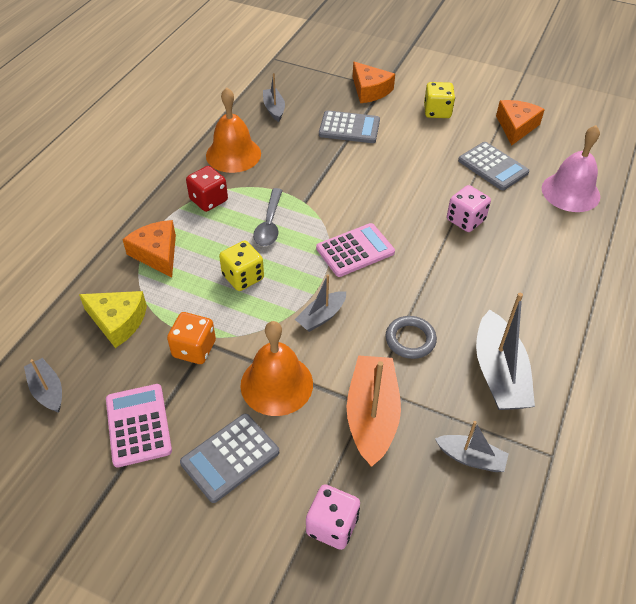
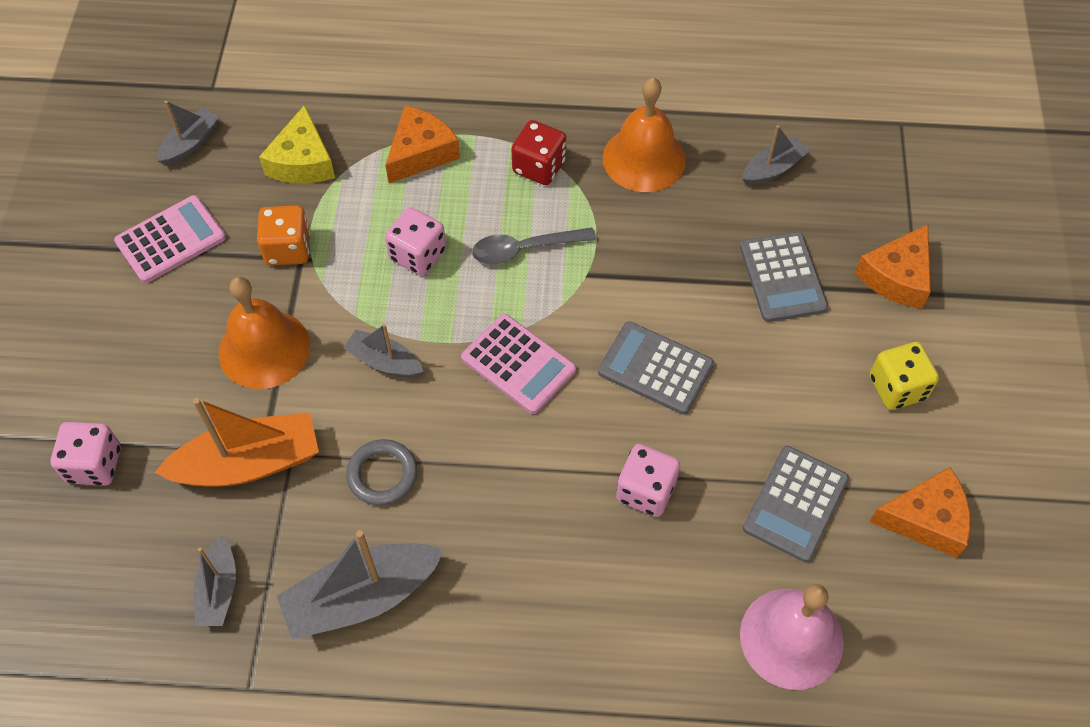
camera: 70 degrees right, 10 degrees up
grey calculator [180,414,279,503] -> grey calculator moved to [598,321,714,415]
yellow dice [219,241,264,291] -> pink dice [385,207,446,276]

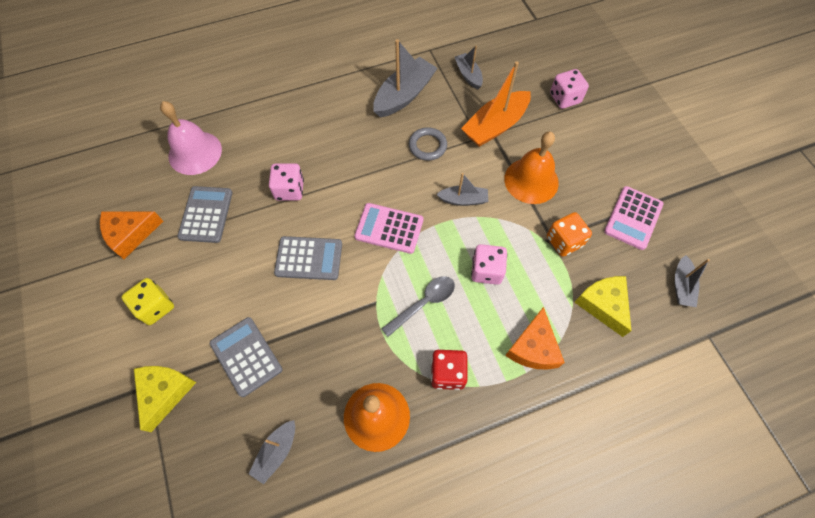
camera: 155 degrees right, 5 degrees up
orange cheese [855,224,931,309] -> yellow cheese [134,366,196,432]

